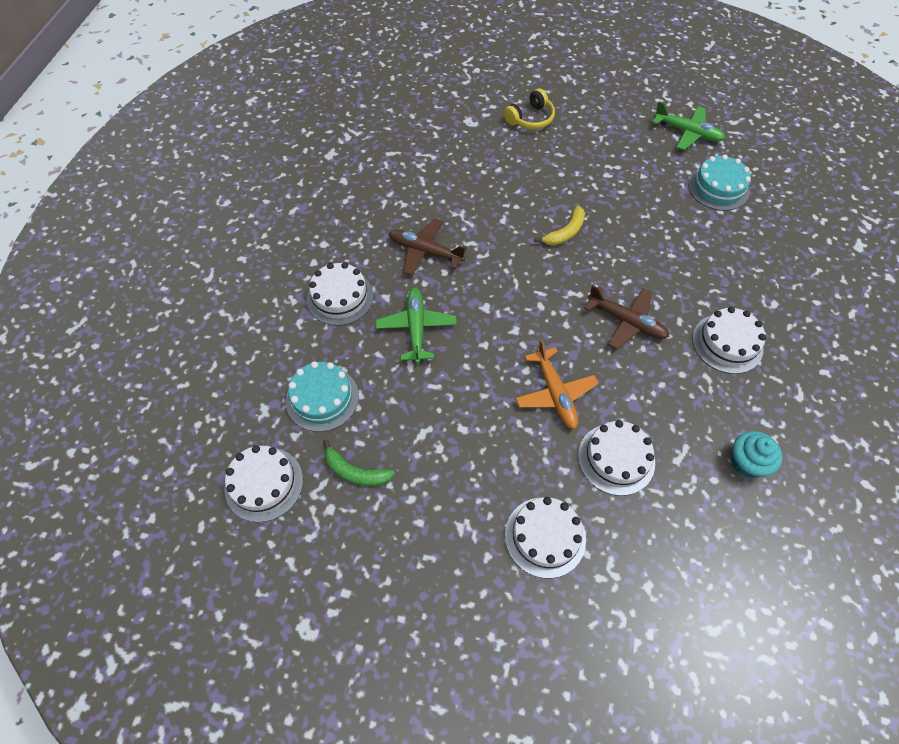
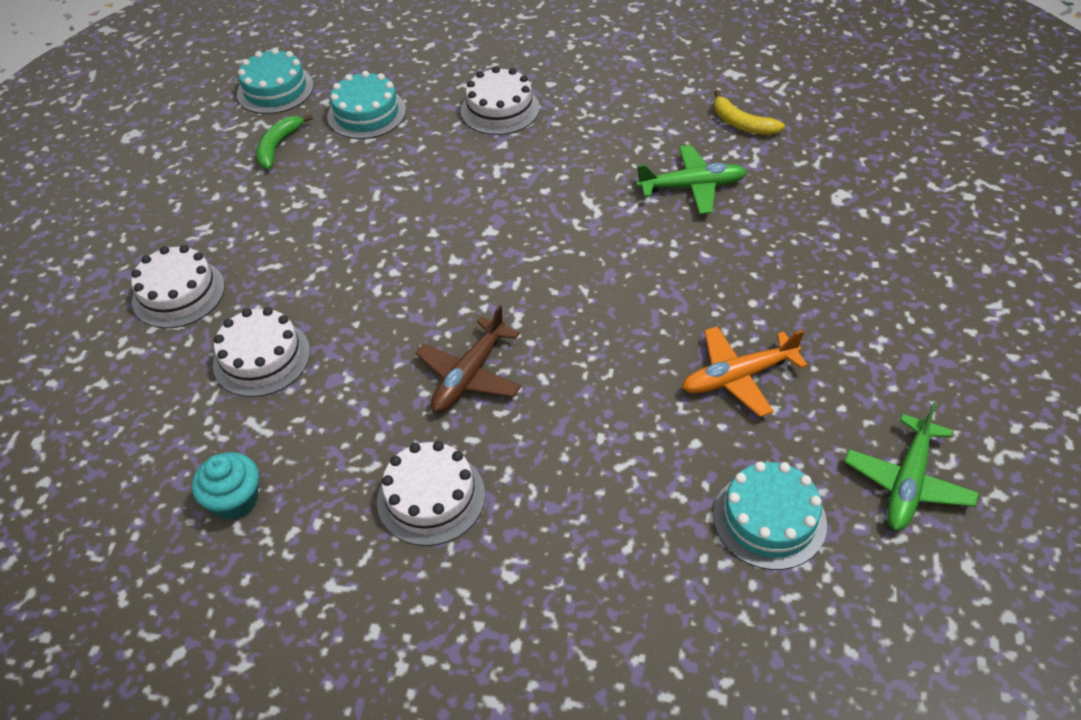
camera: 90 degrees right, 10 degrees down
white cake [224,445,303,522] -> turquoise cake [237,48,314,114]
green plane [376,288,456,364] -> green plane moved to [636,145,747,214]
brown plane [389,218,467,275] -> none
yellow headphones [504,88,555,129] -> none
orange plane [515,340,599,429] -> orange plane moved to [682,326,807,417]
yellow banana [534,206,585,245] -> yellow banana moved to [714,90,785,135]

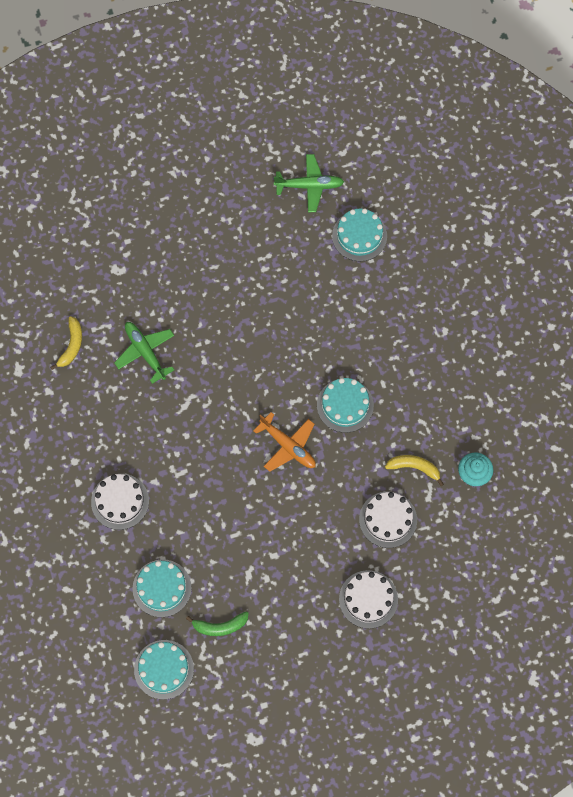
camera: 120 degrees left, 20 degrees up
white cake [377,441,485,546] -> none
brown plane [415,305,521,413] -> turquoise cake [317,378,374,433]
orange plane [682,326,807,417] -> orange plane moved to [253,412,316,472]
none -> yellow banana [385,455,444,486]

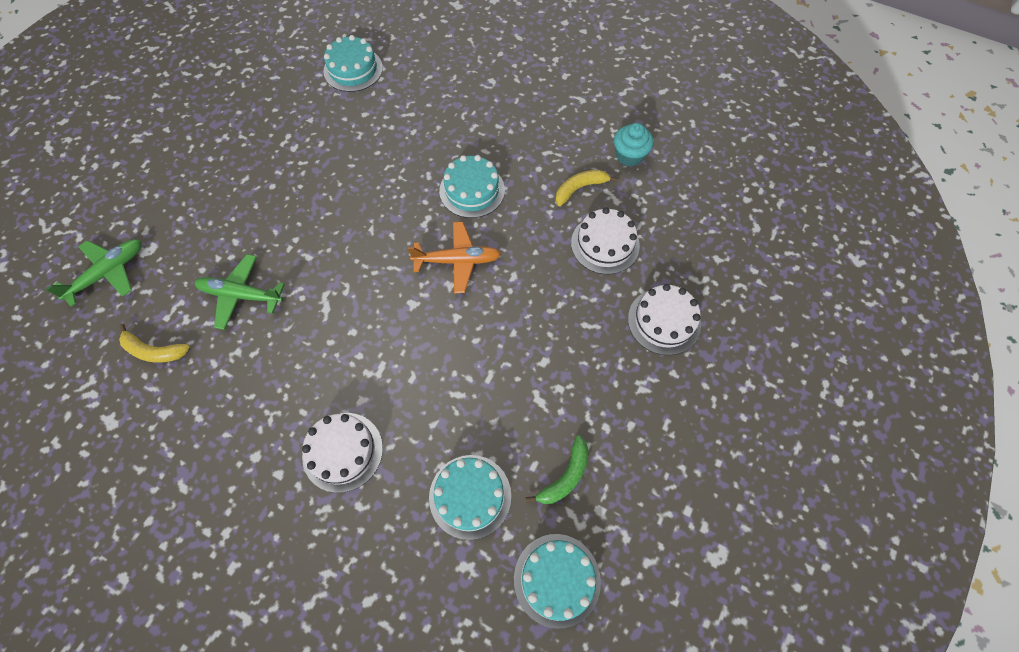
camera: 45 degrees left, 5 degrees down
yellow banana [50,316,82,370] -> yellow banana turned 135 degrees clockwise [119,324,190,363]
green plane [274,154,344,212] -> green plane moved to [45,239,142,307]

